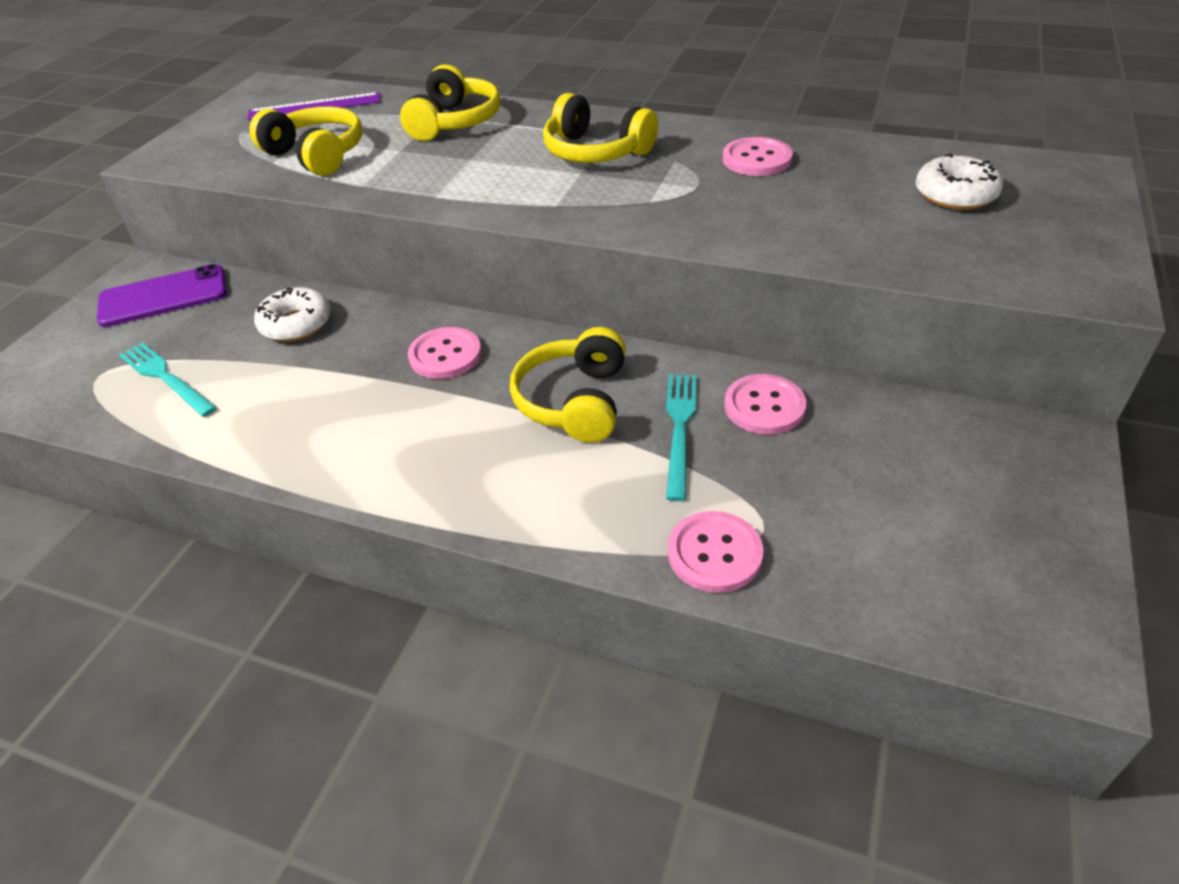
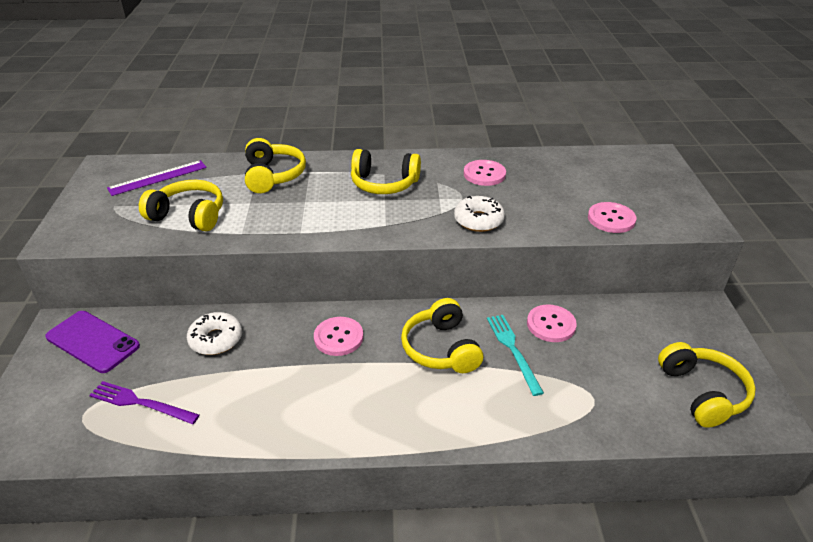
camera: 25 degrees left, 5 degrees down
purple phone [97,264,227,327] -> purple phone turned 75 degrees clockwise [45,311,140,373]
turquoise fork [119,343,217,417] -> purple fork [89,381,199,424]
pink button [668,511,763,593] -> pink button moved to [588,202,636,233]
white donut [916,153,1003,210] -> white donut moved to [454,196,505,232]
none -> yellow headphones [658,342,756,428]

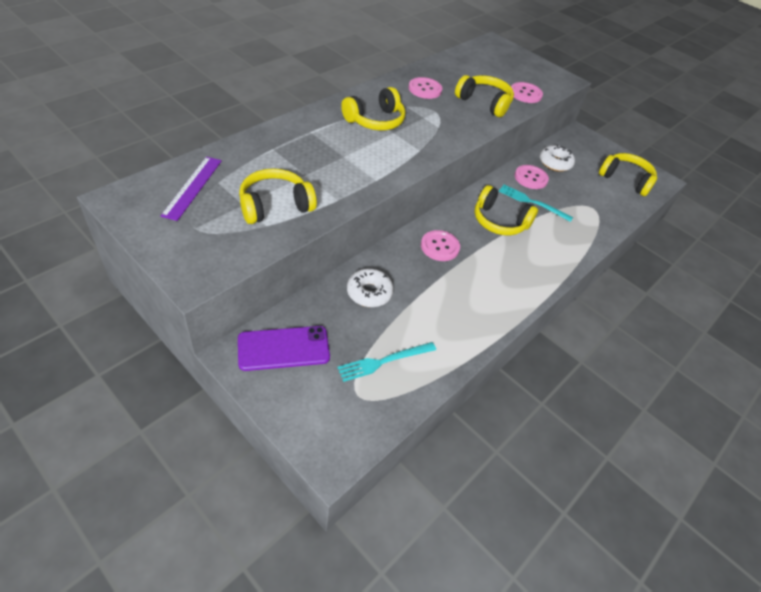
camera: 50 degrees left, 10 degrees up
purple fork [89,381,199,424] -> turquoise fork [337,342,436,382]
yellow headphones [245,138,306,193] -> yellow headphones moved to [455,75,514,117]
white donut [454,196,505,232] -> white donut moved to [540,145,575,172]

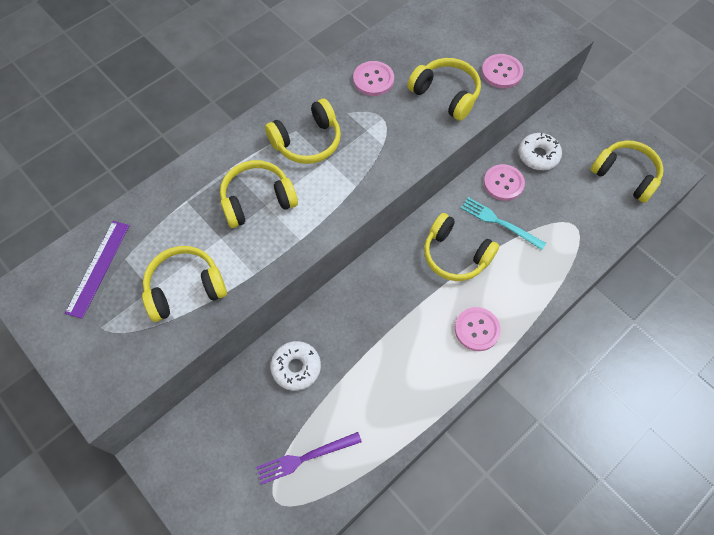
camera: 10 degrees right, 15 degrees up
purple phone [238,326,330,371] -> none
turquoise fork [337,342,436,382] -> purple fork [256,432,362,485]
pink button [421,230,460,261] -> pink button moved to [455,307,501,351]
none -> yellow headphones [220,160,298,228]

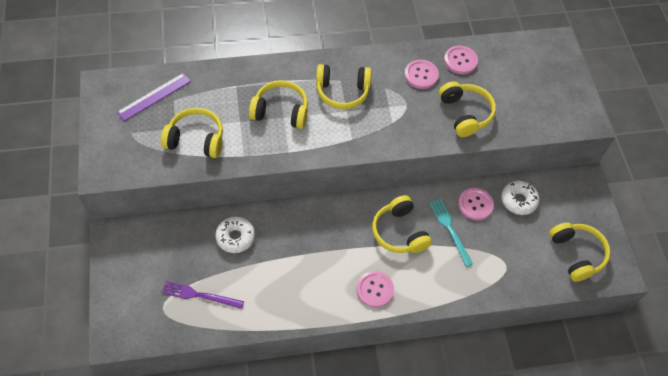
camera: 30 degrees right, 5 degrees down
pink button [482,54,523,88] -> pink button moved to [444,46,478,74]

